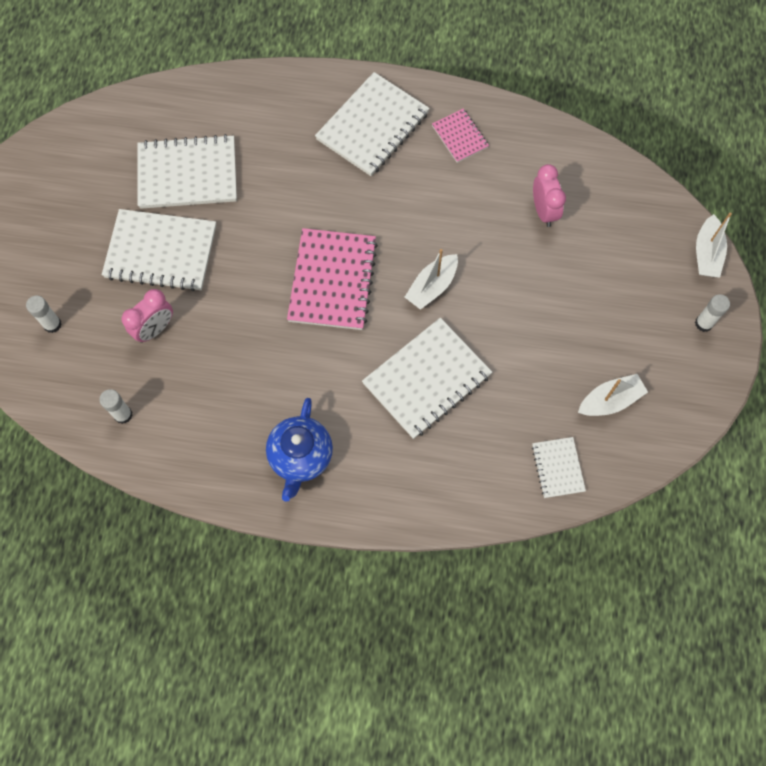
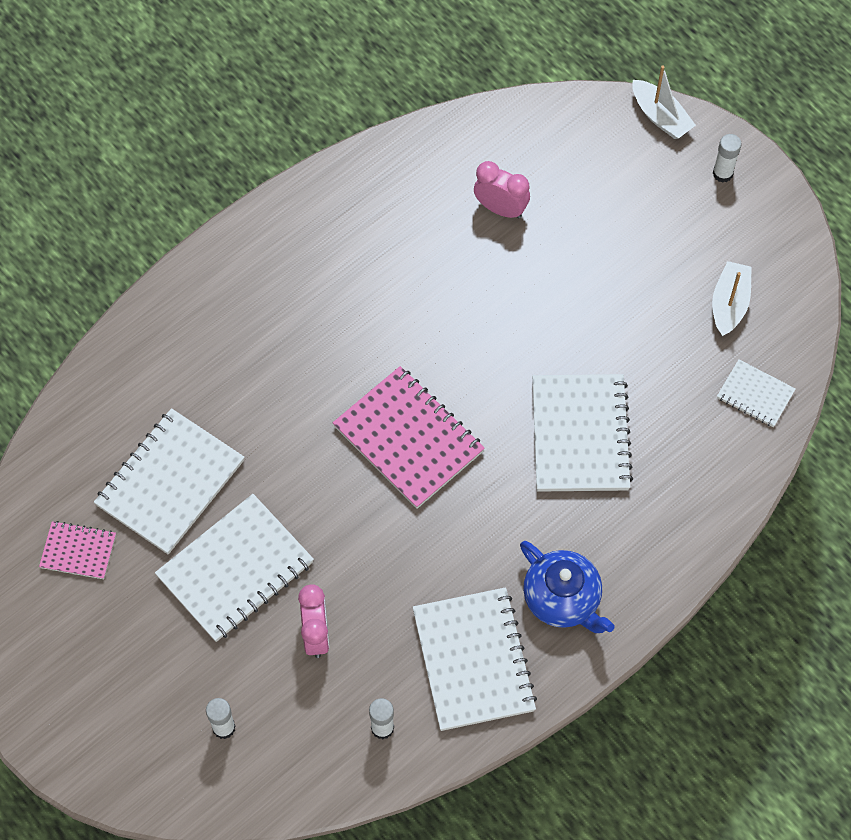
camera: 50 degrees left, 5 degrees down
white notebook [315,72,430,176] -> white notebook moved to [412,587,537,731]
white boat [405,249,458,310] -> none
pink notebook [432,108,489,163] -> pink notebook moved to [39,521,116,579]

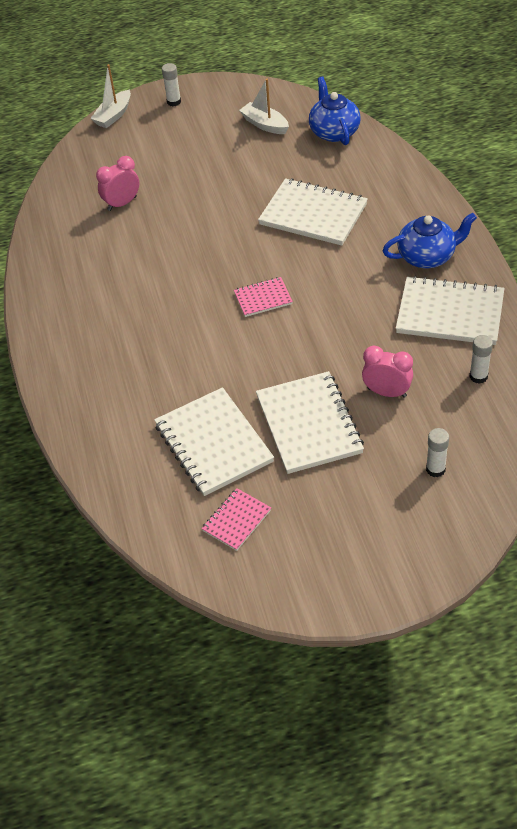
camera: 60 degrees left, 15 degrees down
pink notebook [333,366,485,509] -> pink notebook [234,277,293,317], size x0.52
white boat [632,65,696,139] -> white boat turned 135 degrees clockwise [90,64,131,128]
white notebook [717,359,796,427] -> blue teapot [309,77,360,145]

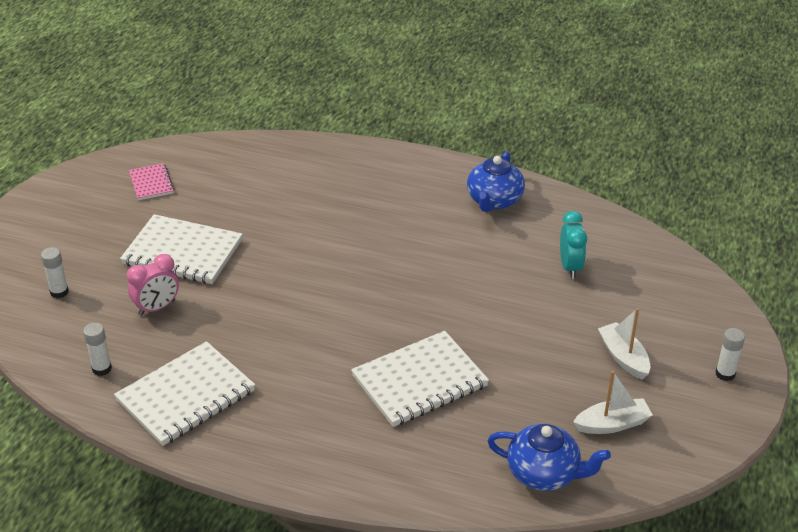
camera: 120 degrees right, 10 degrees down
white boat [90,64,131,128] -> white boat moved to [598,308,650,380]
pink clock [96,156,139,211] -> turquoise clock [560,211,587,279]
white notebook [154,387,274,496] -> none
pink notebook [234,277,293,317] -> none
blue teapot [383,213,477,268] -> blue teapot moved to [467,151,525,212]

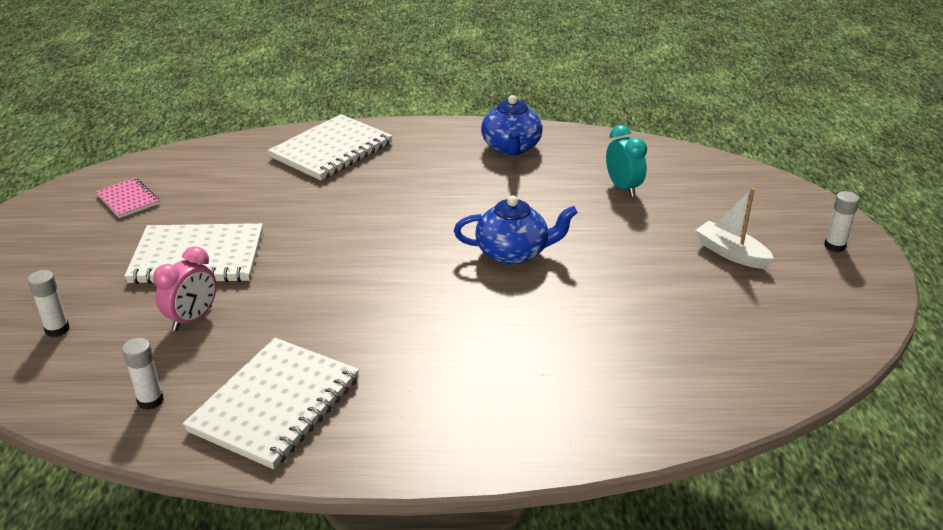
camera: 20 degrees left, 5 degrees down
white notebook [351,331,489,427] -> white notebook moved to [268,114,393,180]
blue teapot [487,424,611,491] -> blue teapot moved to [454,196,578,265]
white boat [573,370,653,434] -> none

